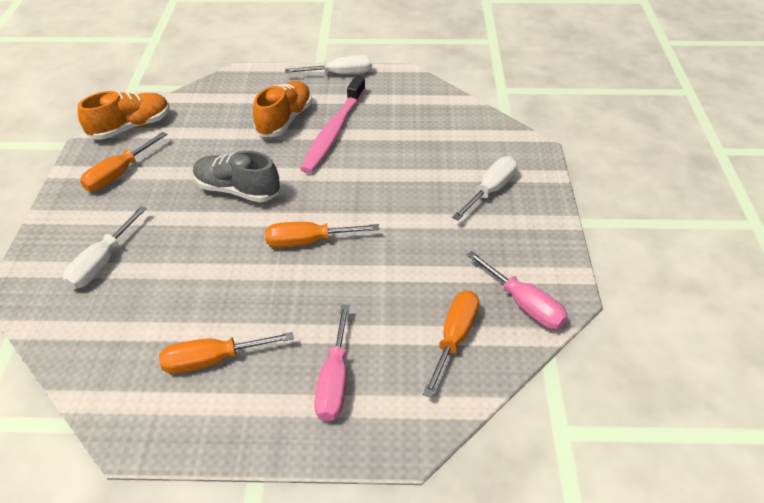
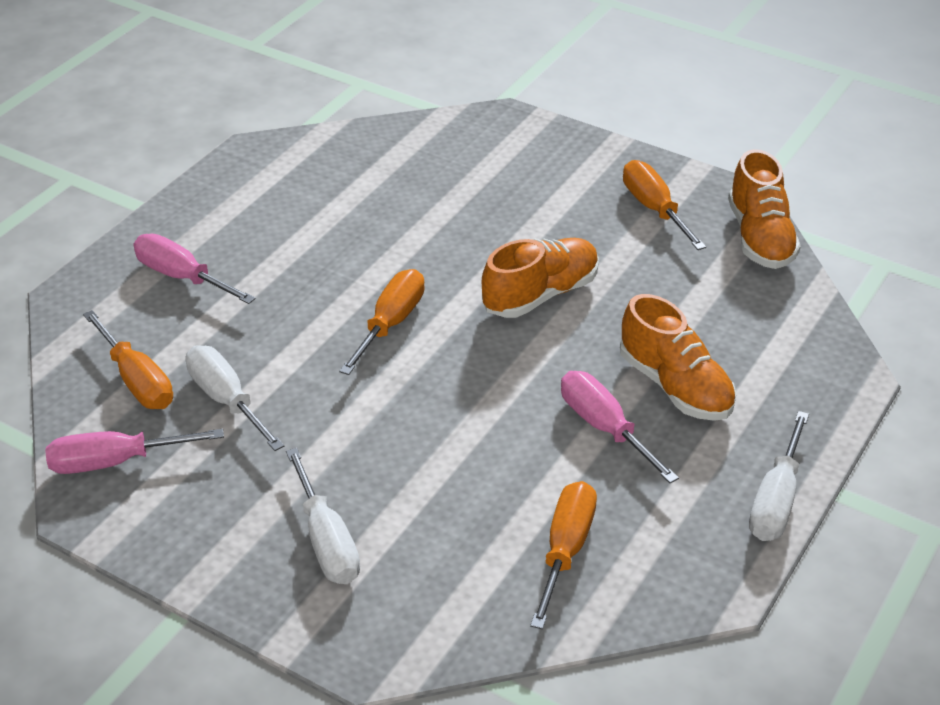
camera: 120 degrees right, 5 degrees down
white screwdriver [63,206,147,289] -> white screwdriver moved to [186,345,284,451]
orange screwdriver [159,332,294,374] -> orange screwdriver moved to [530,481,597,629]
grey shoe [193,151,280,202] -> orange shoe [482,238,599,318]
pink toothbrush [300,76,366,174] -> pink screwdriver [561,371,679,483]

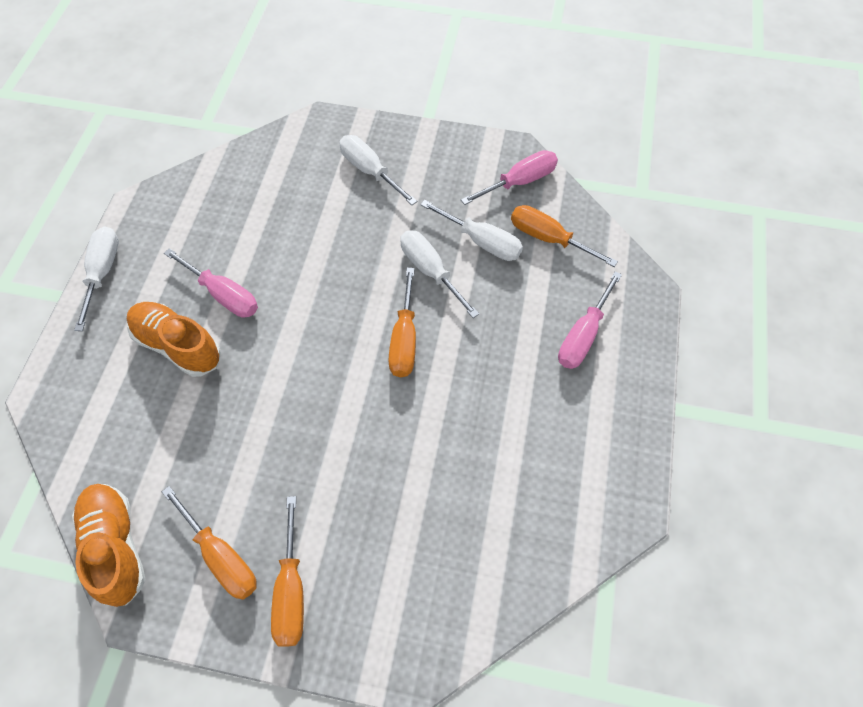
camera: 160 degrees right, 20 degrees up
pink screwdriver [133,234,256,304] -> pink screwdriver turned 105 degrees clockwise [558,271,622,369]
orange shoe [482,238,599,318] -> none
orange screwdriver [530,481,597,629] -> orange screwdriver moved to [271,496,304,647]
none -> white screwdriver [400,230,479,318]

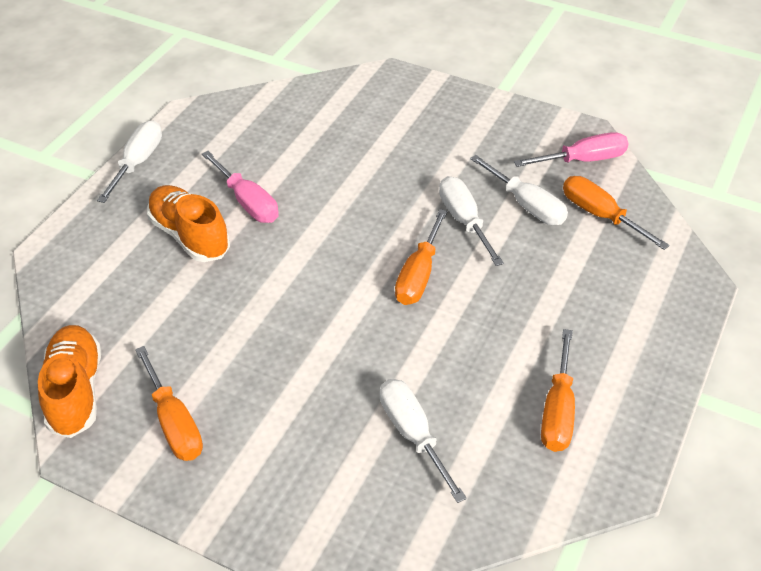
camera: 15 degrees right, 15 degrees down
orange screwdriver [271,496,304,647] -> orange screwdriver moved to [541,329,575,452]
white screwdriver [339,135,417,205] -> white screwdriver moved to [380,379,467,503]
pink screwdriver [558,271,622,369] -> none

